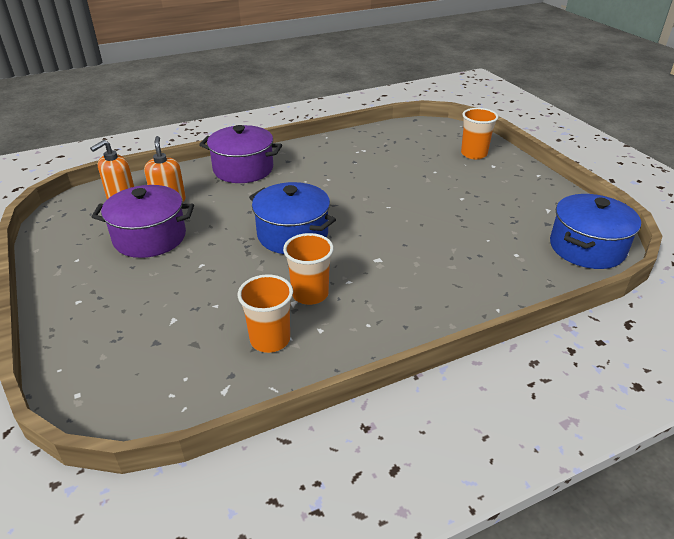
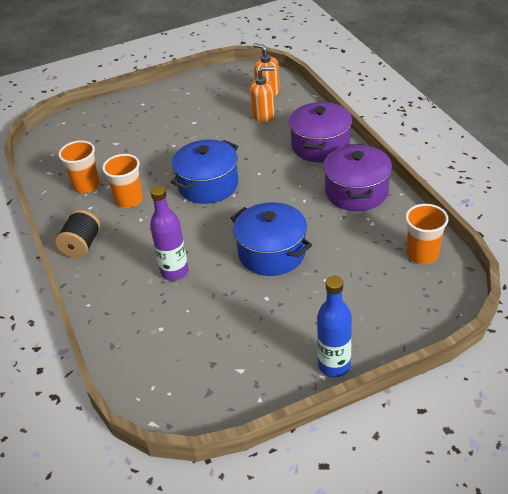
camera: 95 degrees right, 5 degrees up
purple pot [92,185,194,258] -> purple pot moved to [323,144,392,211]
orange cup [461,108,498,159] -> orange cup moved to [405,204,449,264]
blue pot [550,194,641,269] -> blue pot moved to [231,202,312,276]
none -> black spool [55,210,101,258]
none -> purple bottle [150,186,188,281]
none -> blue bottle [317,276,352,377]

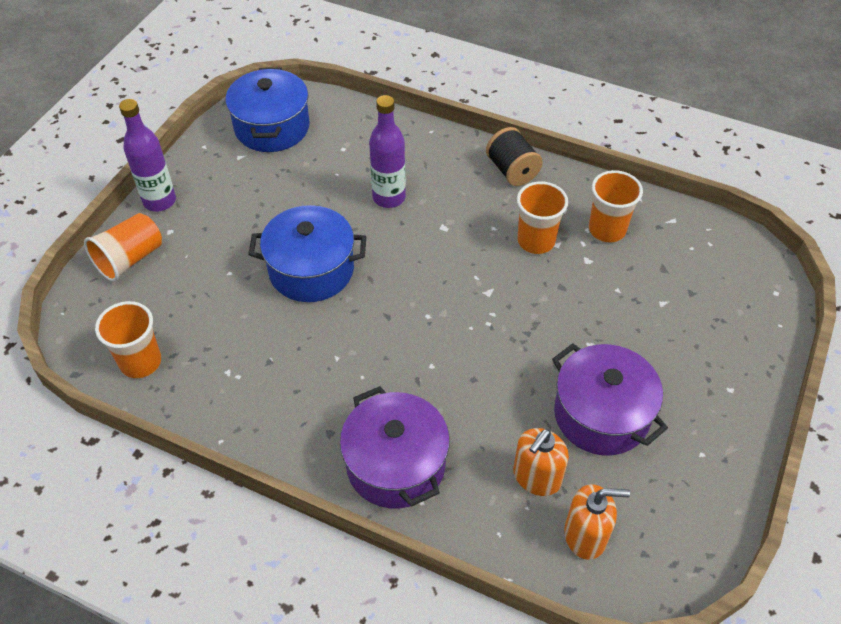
camera: 135 degrees right, 10 degrees up
blue pot [171,139,238,204] -> blue pot moved to [226,67,310,152]
blue bottle [317,276,352,377] -> purple bottle [119,99,176,212]
purple pot [323,144,392,211] -> purple pot moved to [552,343,668,455]
none -> orange cup [84,213,162,282]

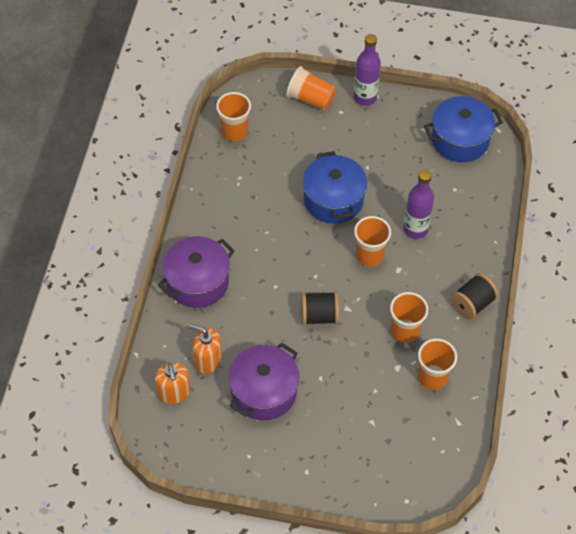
camera: 75 degrees right, 5 degrees up
none -> black spool [301,292,339,325]
none -> orange cup [354,216,391,266]

